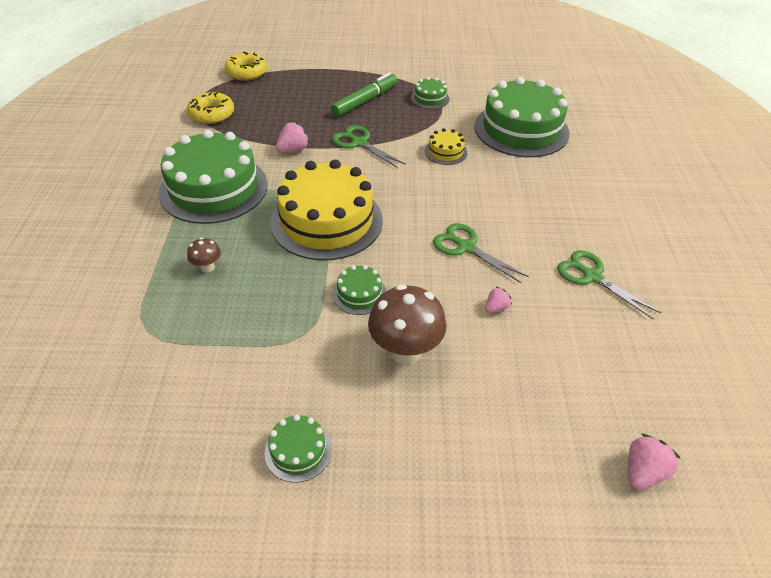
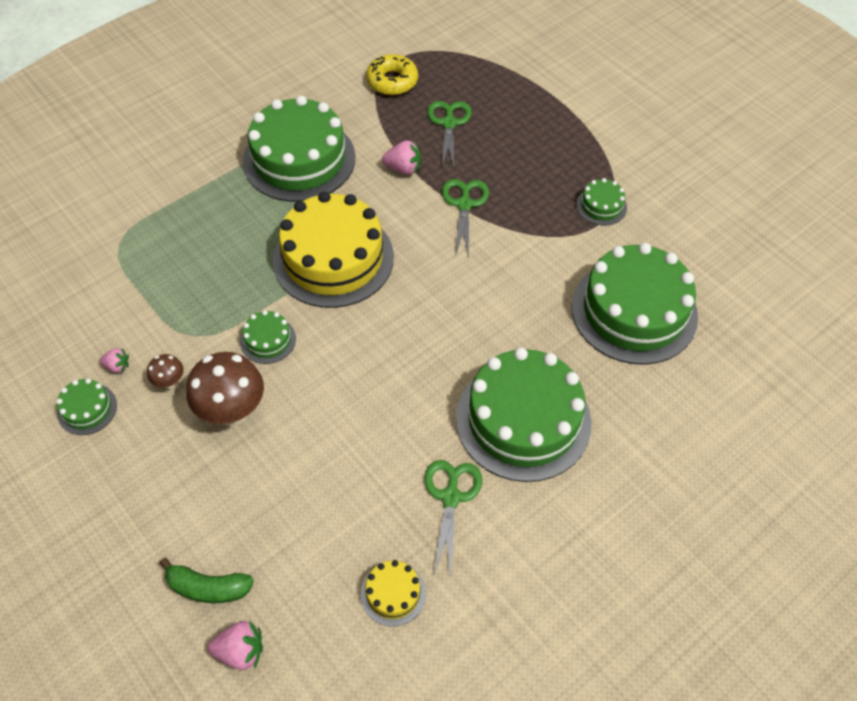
camera: 50 degrees right, 10 degrees up
brown mushroom [187,237,221,273] -> brown mushroom moved to [147,354,183,389]
yellow donut [224,52,267,81] -> none
green marker [331,72,397,117] -> none
yellow cake [425,128,467,165] -> yellow cake moved to [361,560,426,626]
green scissors [433,223,529,283] -> green scissors moved to [427,101,472,168]
pink strawberry [485,286,512,313] -> pink strawberry moved to [99,348,129,373]
none -> green banana [160,558,254,603]
none -> green cake [456,347,591,482]

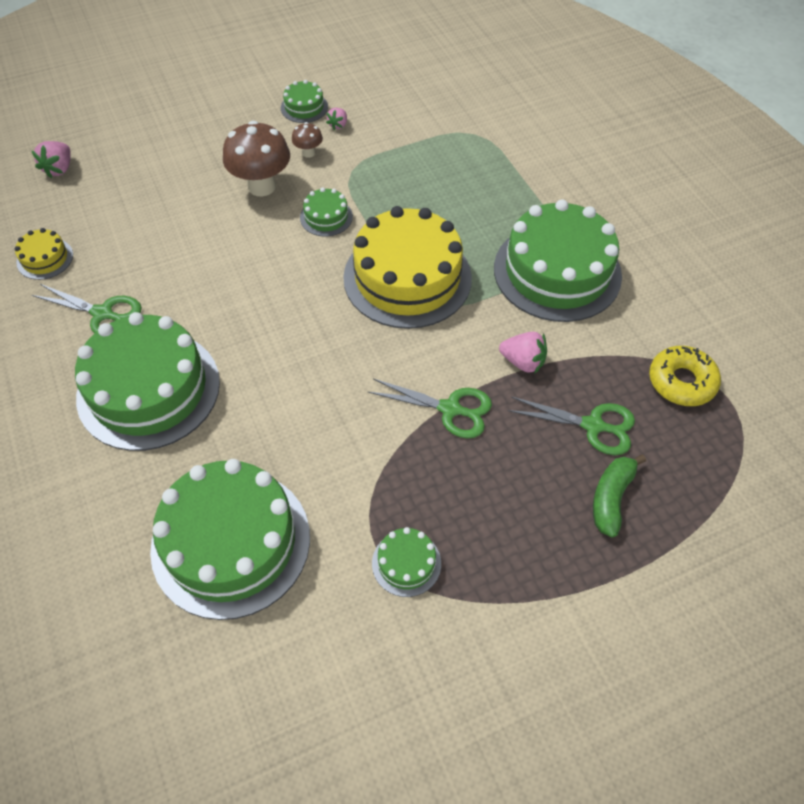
camera: 105 degrees right, 0 degrees up
green banana [160,558,254,603] -> green banana moved to [593,455,646,537]
pink strawberry [382,140,421,175] -> pink strawberry turned 90 degrees counterclockwise [499,332,547,373]

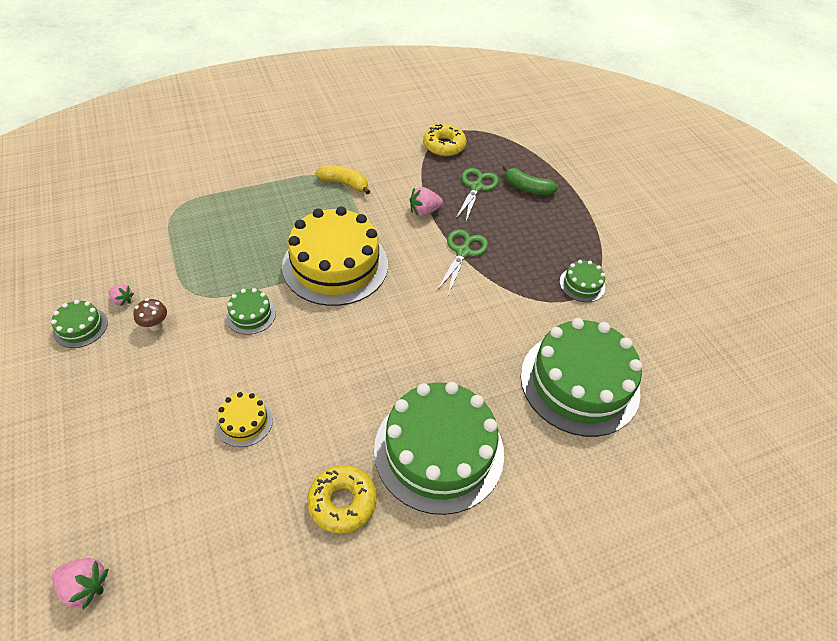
camera: 90 degrees left, 5 degrees down
yellow cake [15,228,73,280] -> yellow cake moved to [216,392,273,447]
green scissors [32,284,142,333] -> yellow donut [307,465,377,534]
brown mushroom [223,121,290,196] -> none
green cake [494,200,622,322] -> yellow banana [315,165,370,194]
pink strawberry [499,332,547,373] -> pink strawberry turned 135 degrees counterclockwise [410,187,443,216]

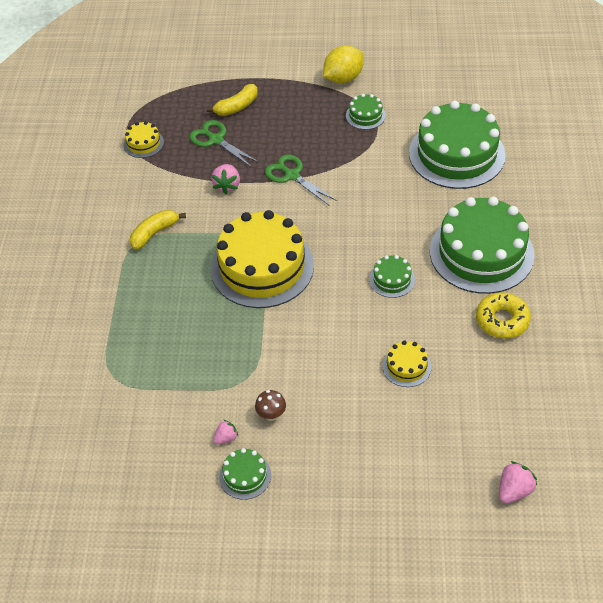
camera: 60 degrees left, 0 degrees up
green cake [226,288,276,335] -> green cake moved to [369,255,415,298]
yellow donut [423,124,466,156] -> yellow cake [123,121,164,158]
green banana [502,165,558,195] -> yellow banana [206,84,258,116]
none -> yellow lemon [323,45,364,83]

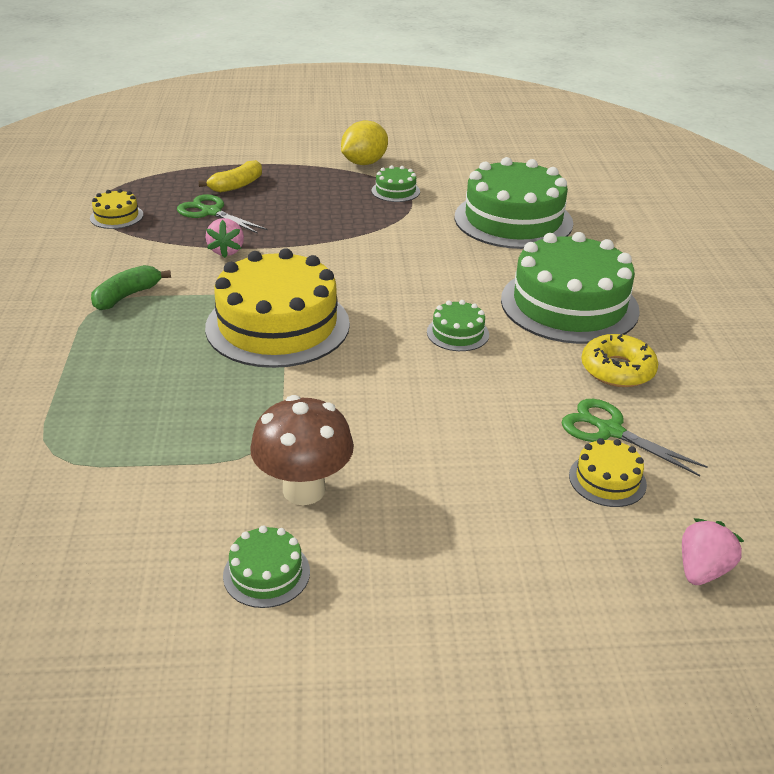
camera: 10 degrees left, 15 degrees down
yellow banana [130,210,186,250] -> green banana [91,265,171,310]
pink strawberry [213,420,238,445] -> none
brown mushroom [255,390,286,421] -> brown mushroom [250,395,354,505], size x2.06
green scissors [265,155,338,206] -> green scissors moved to [562,399,708,476]
yellow cake [382,340,431,387] -> yellow cake moved to [569,438,647,507]

